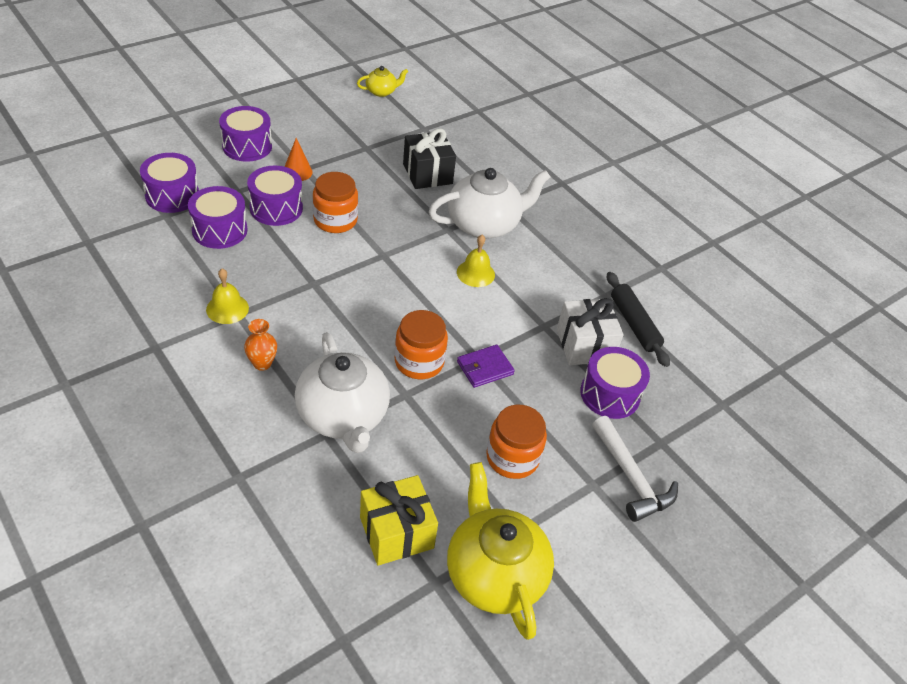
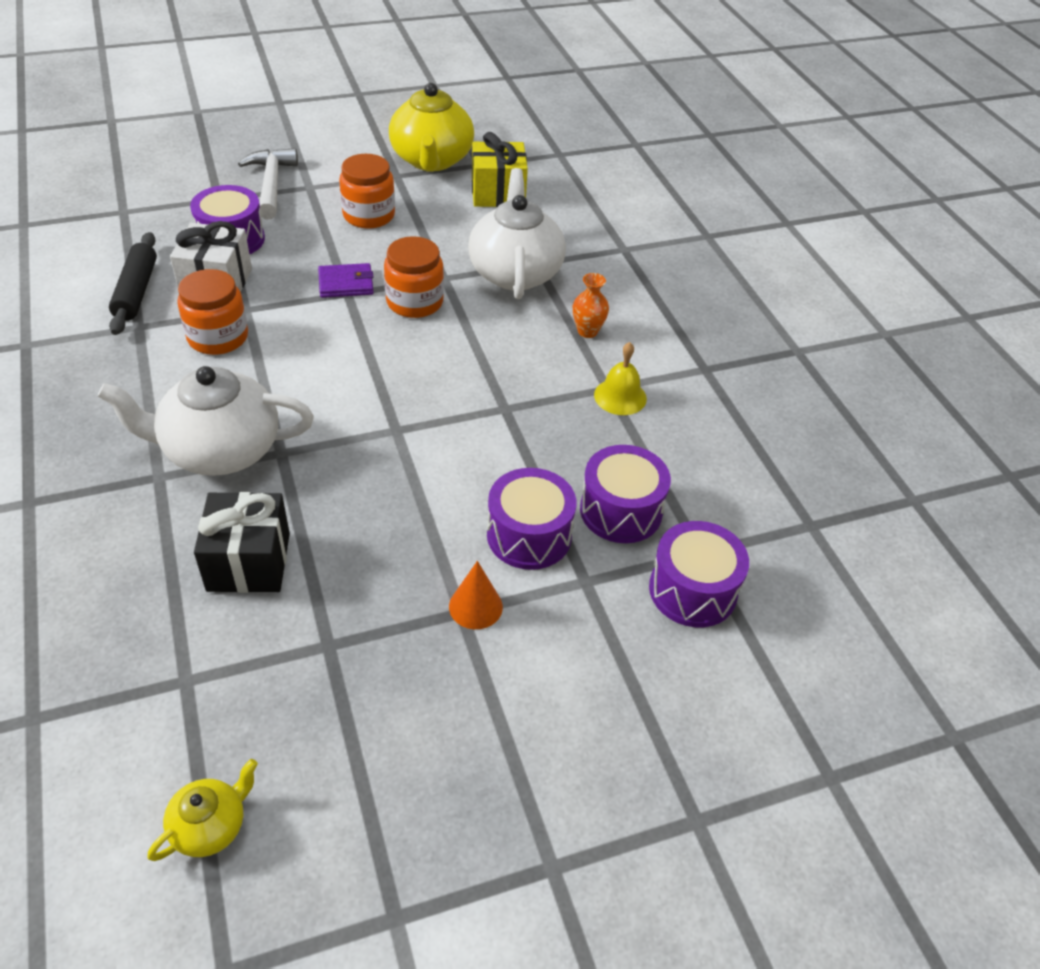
camera: 160 degrees left, 0 degrees up
purple drum [219,106,272,162] -> none
orange jar [313,172,358,233] -> orange jar moved to [177,269,248,355]
yellow teapot [357,66,408,97] -> yellow teapot turned 135 degrees clockwise [147,759,258,861]
yellow bell [457,235,495,287] -> none

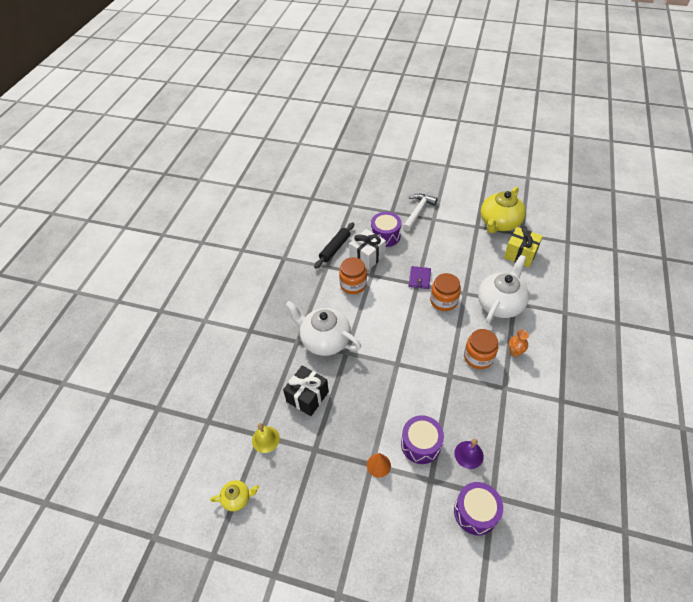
camera: 40 degrees right, 5 degrees up
purple wallet [318,263,374,298] -> purple wallet turned 75 degrees clockwise [409,266,431,289]
orange jar [339,154,395,229] -> orange jar moved to [464,329,498,369]
purple drum [580,445,671,543] -> purple bell [454,439,484,469]
yellow bell [594,342,647,415] -> yellow bell moved to [252,423,280,453]

